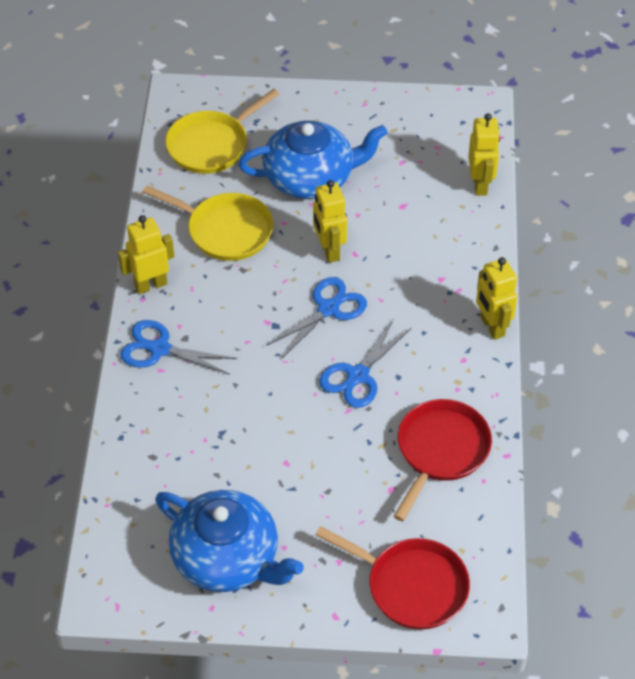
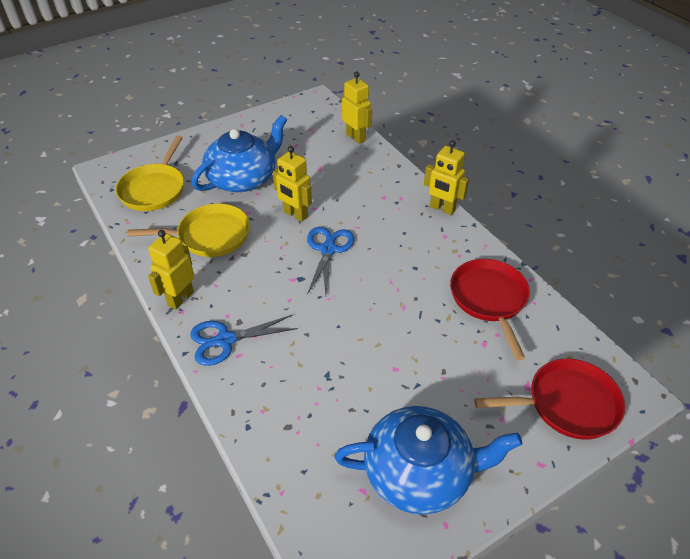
camera: 35 degrees left, 5 degrees down
blue scissors [319,319,411,408] -> none

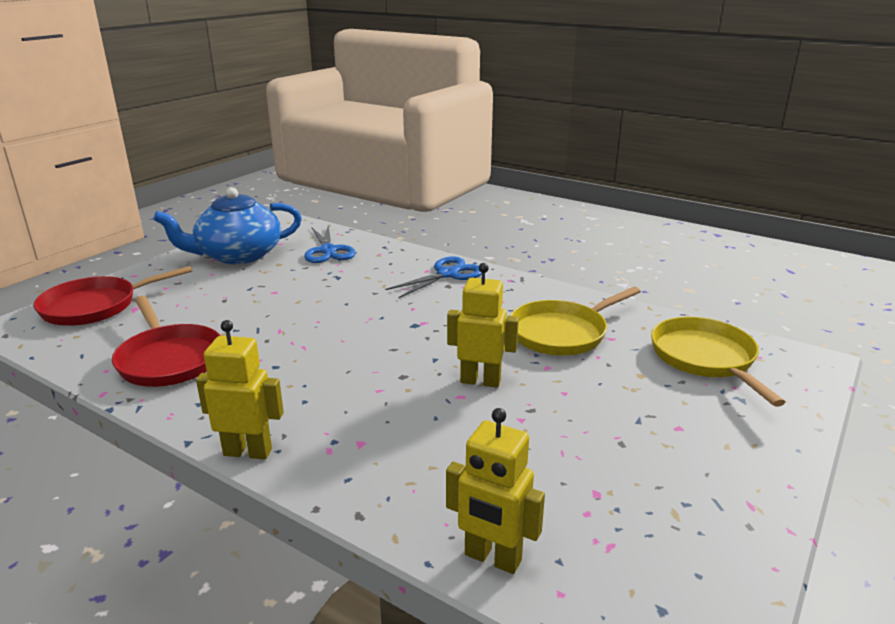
camera: 155 degrees right, 20 degrees down
yellow robot [148,230,195,309] -> none
blue teapot [191,115,287,192] -> none
blue scissors [307,227,354,295] -> blue scissors moved to [304,224,356,263]

